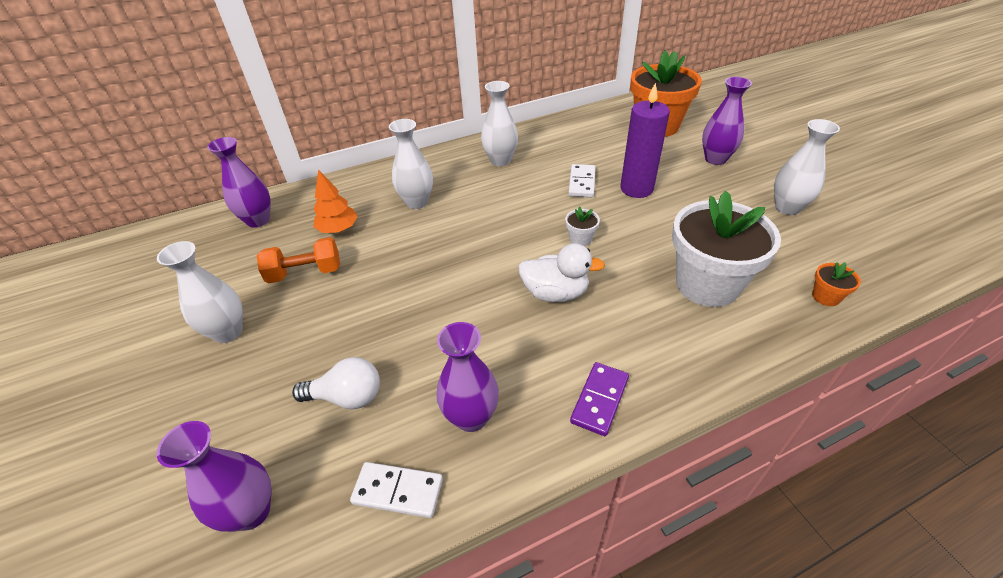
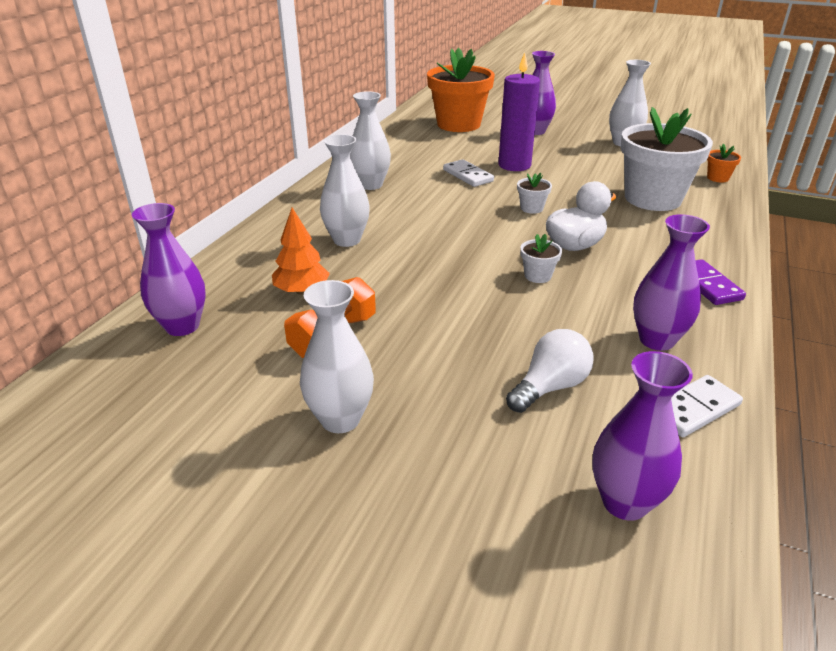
camera: 45 degrees left, 10 degrees down
none -> white flower pot [520,234,562,283]

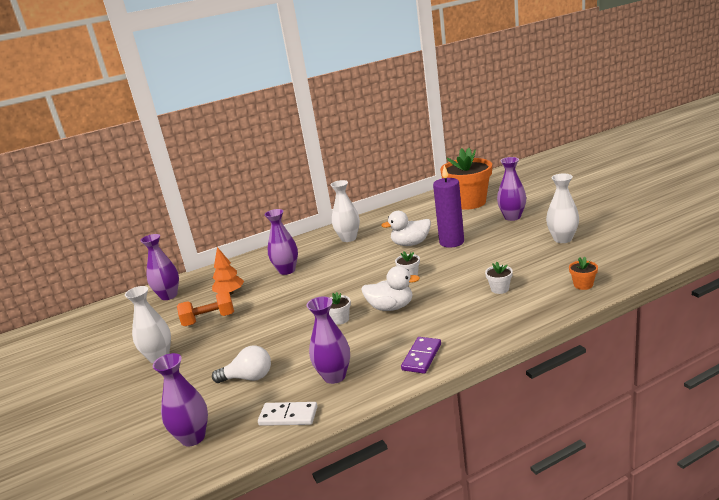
camera: 45 degrees right, 10 degrees down
white vase [320,134,370,247] -> purple vase [265,209,298,275]
white domino [443,159,494,187] -> white duck [381,211,431,246]
white flower pot [620,107,713,211] -> white flower pot [485,262,513,294], size x0.40

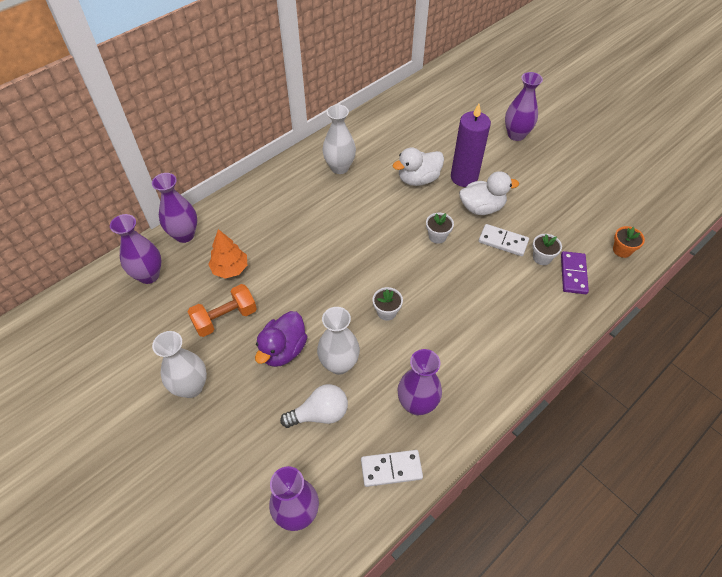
camera: 20 degrees left, 30 degrees up
purple vase [265,209,298,275] -> purple vase moved to [152,173,197,243]
white duck [361,266,420,311] -> white duck moved to [459,171,519,215]
purple domino [401,337,441,374] -> purple domino moved to [561,251,589,294]
orange flower pot [440,148,492,210] -> none
white vase [546,174,579,243] -> white vase moved to [317,307,360,375]
none -> purple duck [255,311,307,367]
none -> white domino [479,224,529,256]

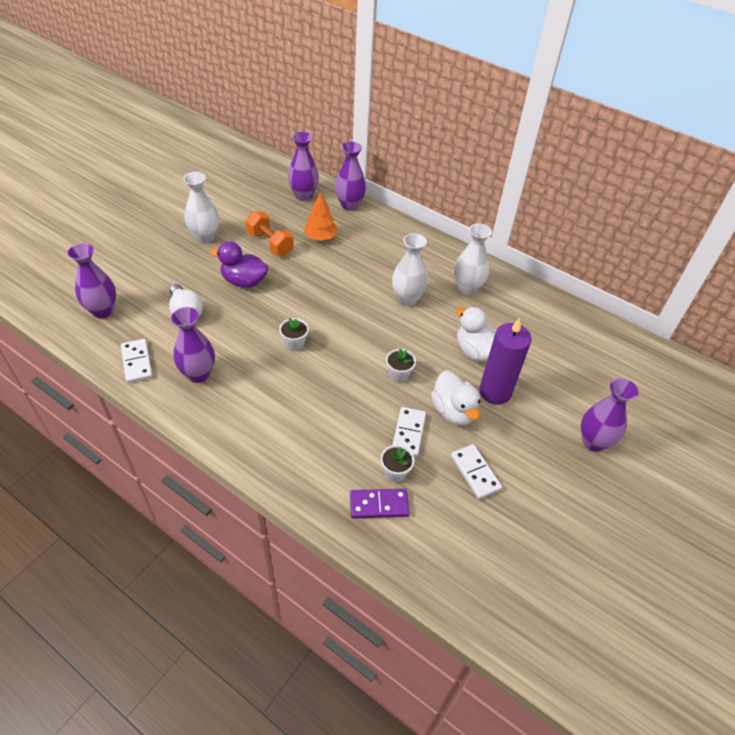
camera: 75 degrees right, 5 degrees down
white vase [317,307,360,375] -> white vase moved to [392,233,428,306]
orange flower pot [613,226,645,258] -> none
none -> white domino [451,444,502,499]

